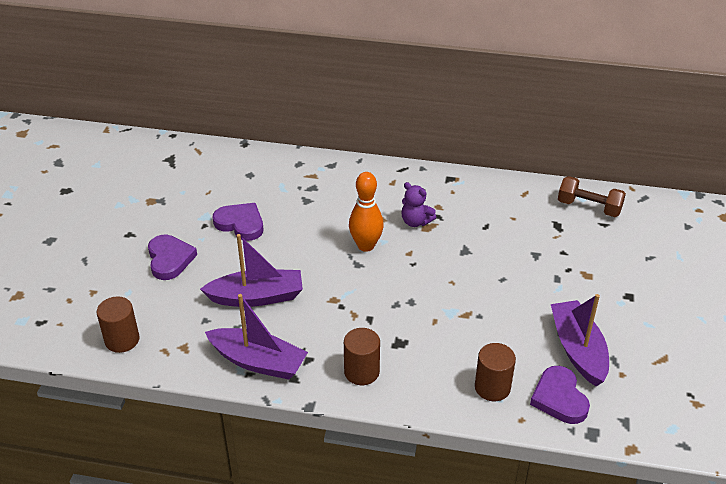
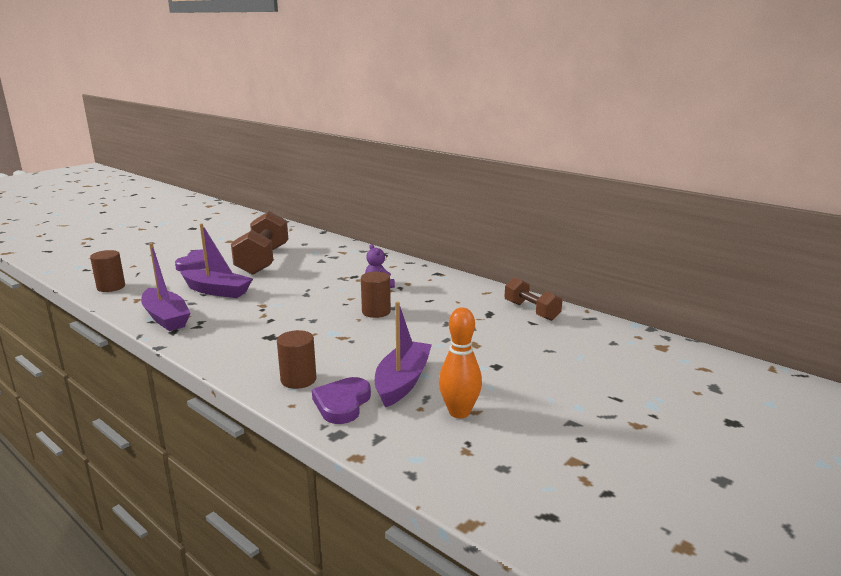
camera: 30 degrees right, 20 degrees down
purple heart [212,203,263,241] -> brown dumbbell [231,211,288,275]
brown cylinder [344,328,380,385] -> brown cylinder moved to [361,272,391,318]
orange bowling pin [349,172,384,252] -> orange bowling pin moved to [439,307,482,418]

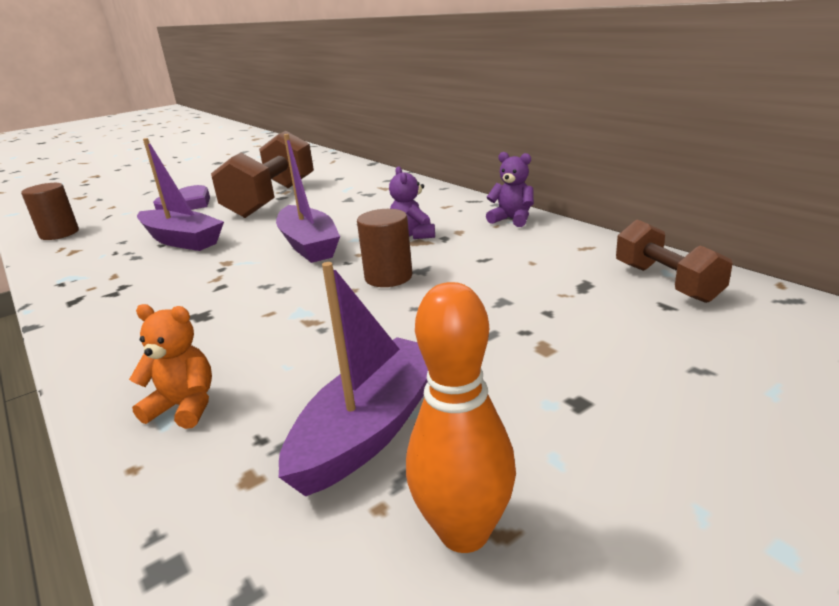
camera: 15 degrees right, 5 degrees up
purple boat [141,243,190,331] -> purple boat moved to [276,134,340,263]
brown cylinder [277,330,316,389] -> orange teddy bear [129,304,212,429]
purple heart [312,377,371,424] -> none
none -> purple teddy bear [486,152,534,227]

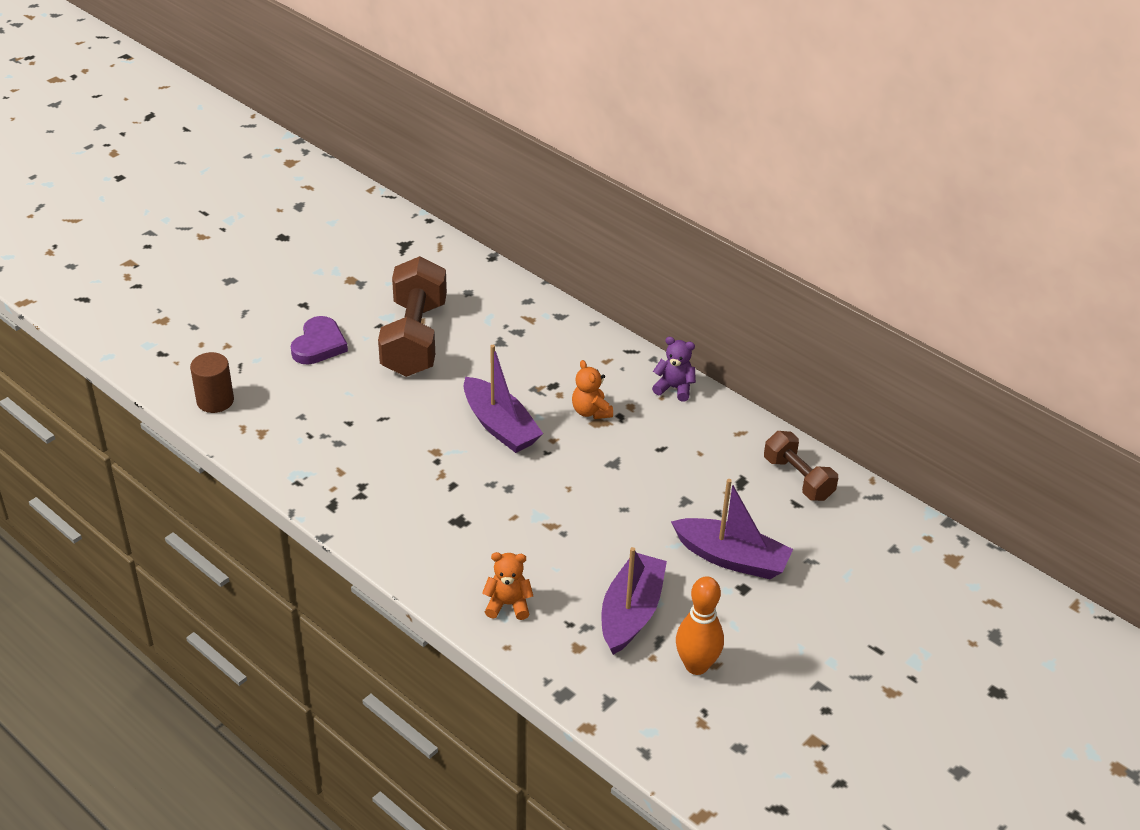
camera: 15 degrees left, 15 degrees up
purple boat [137,138,224,251] -> purple boat moved to [671,479,793,579]
brown cylinder [357,209,412,287] -> none
purple teddy bear [389,166,435,239] -> orange teddy bear [572,360,613,419]

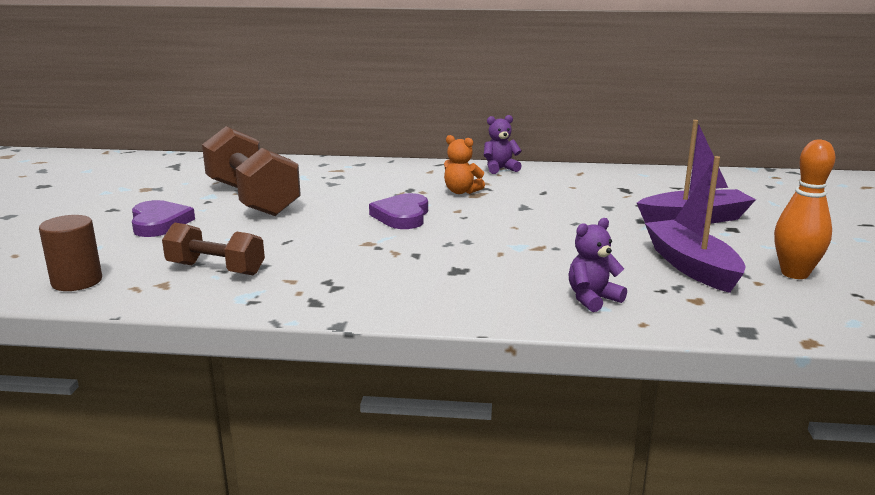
camera: 35 degrees left, 20 degrees down
purple boat [464,345,543,453] -> purple heart [369,193,428,229]
orange teddy bear [482,552,533,620] -> purple teddy bear [569,218,627,312]
brown dumbbell [764,431,838,501] -> brown dumbbell moved to [162,223,265,275]

